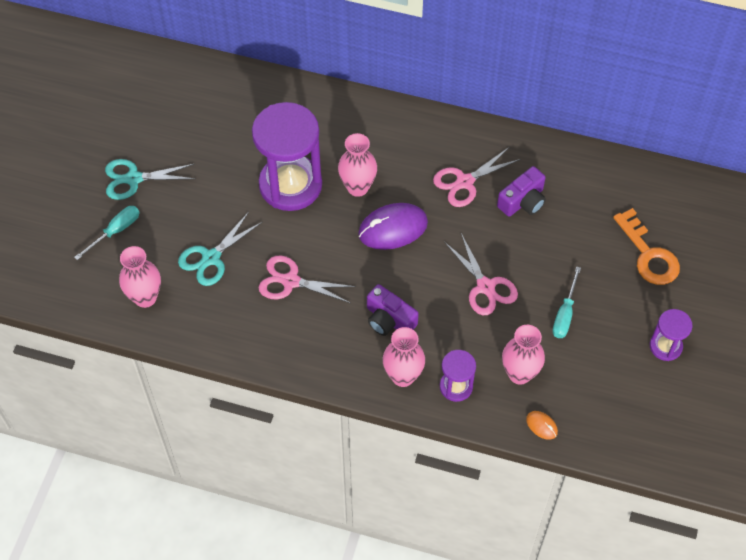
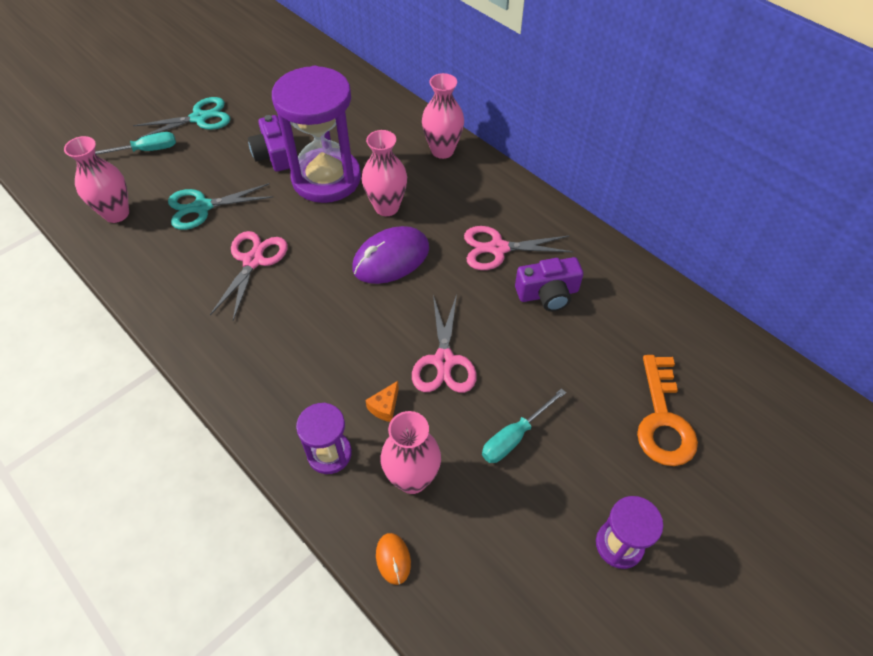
camera: 30 degrees right, 5 degrees down
turquoise scissors [105,159,196,200] -> turquoise scissors turned 135 degrees clockwise [133,97,230,139]
pink scissors [258,255,356,303] -> pink scissors turned 60 degrees clockwise [210,231,288,320]
purple mouse [358,203,428,250] -> purple mouse turned 45 degrees counterclockwise [352,226,429,284]
purple camera [367,284,419,336] -> purple camera moved to [248,115,290,172]
pink vase [383,327,425,387] -> pink vase moved to [422,73,464,159]
none -> orange cheese [365,381,399,422]

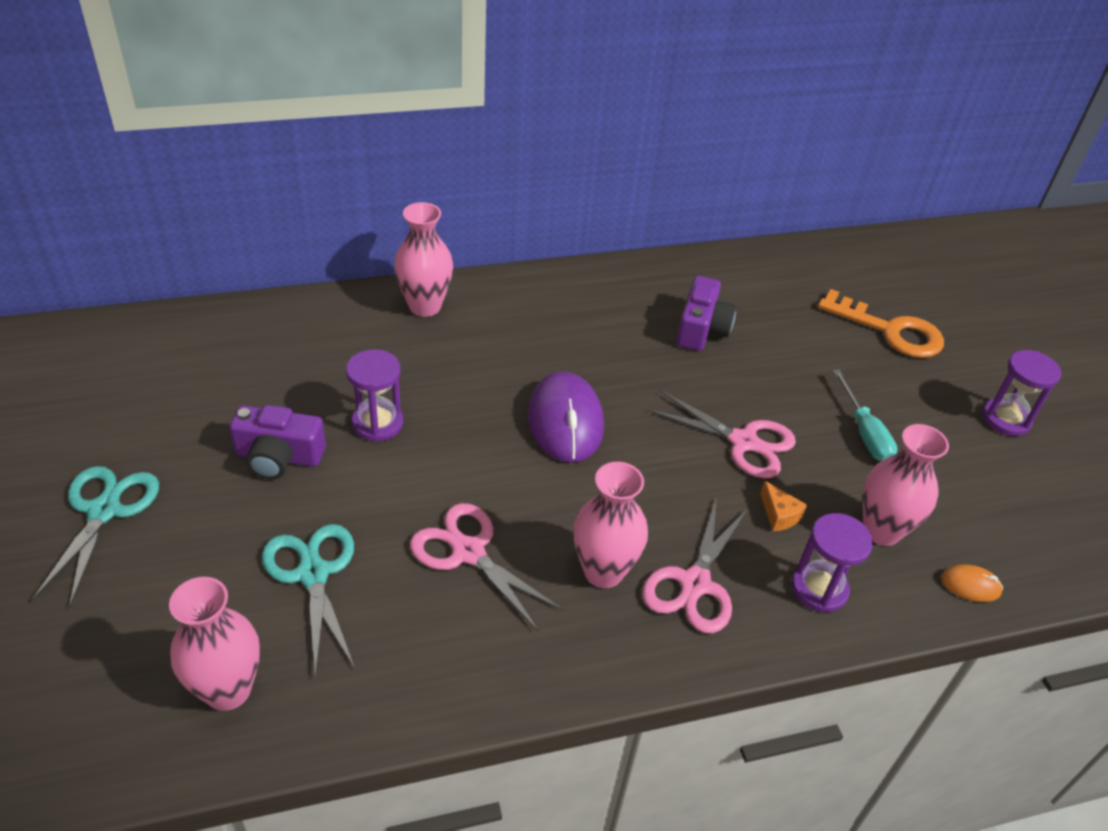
camera: 65 degrees left, 10 degrees down
turquoise screwdriver [95,132,176,155] -> none
turquoise scissors [168,183,273,230] -> turquoise scissors turned 150 degrees clockwise [262,524,355,677]
purple hourglass [272,66,361,203] -> purple hourglass [346,349,403,442], size x0.49
pink vase [362,130,407,216] -> pink vase moved to [573,462,648,588]
pink scissors [464,226,573,270] -> pink scissors moved to [642,497,748,633]

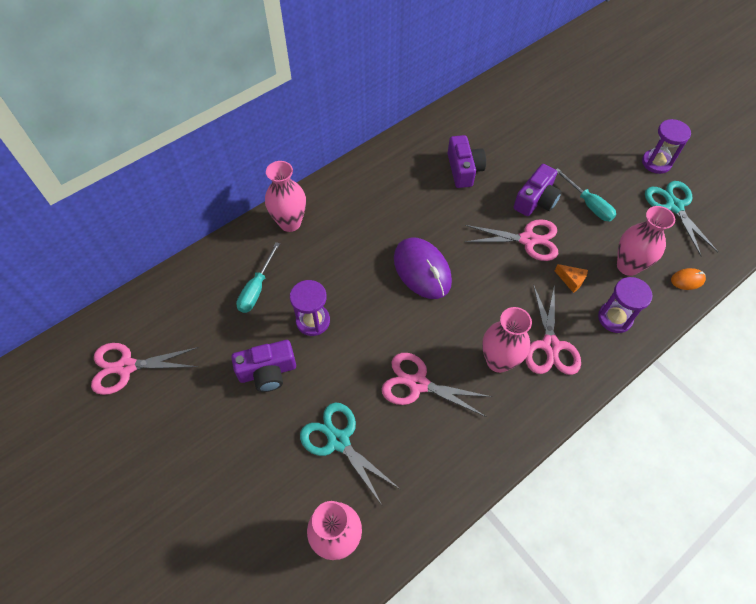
camera: 20 degrees left, 15 degrees up
turquoise scissors [31,466,159,608] -> turquoise scissors moved to [645,181,718,256]
orange key [818,289,944,358] -> none
none -> pink scissors [91,343,199,395]
none -> turquoise screwdriver [236,242,280,313]
none -> purple camera [514,164,562,216]

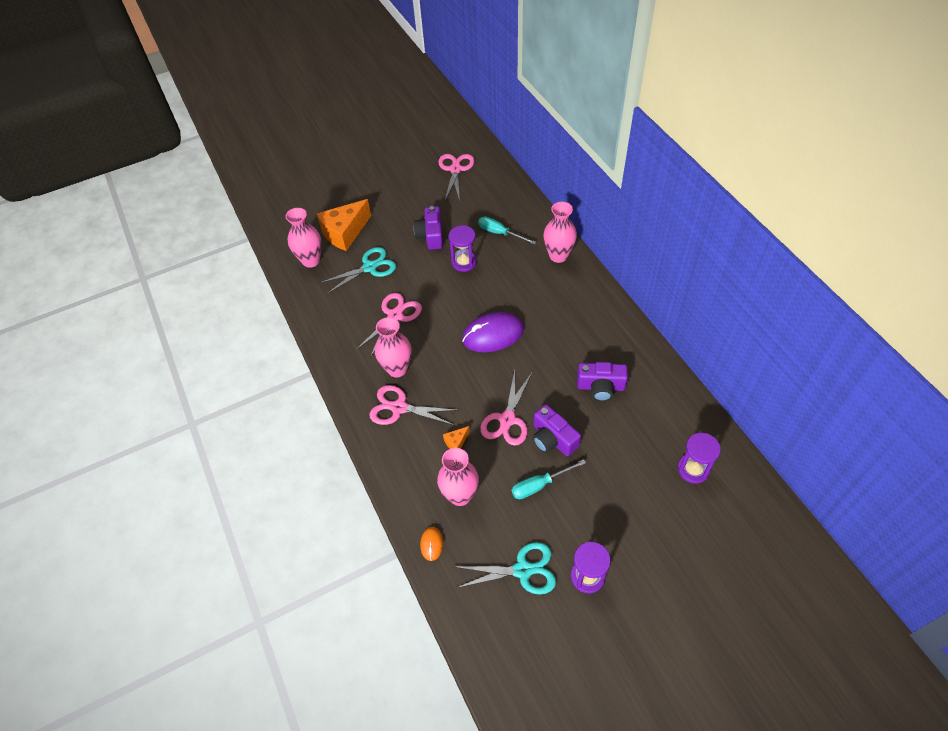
camera: 105 degrees right, 5 degrees down
purple hourglass [598,277,653,333] -> purple hourglass moved to [677,433,721,484]
none -> orange cheese [317,199,371,251]

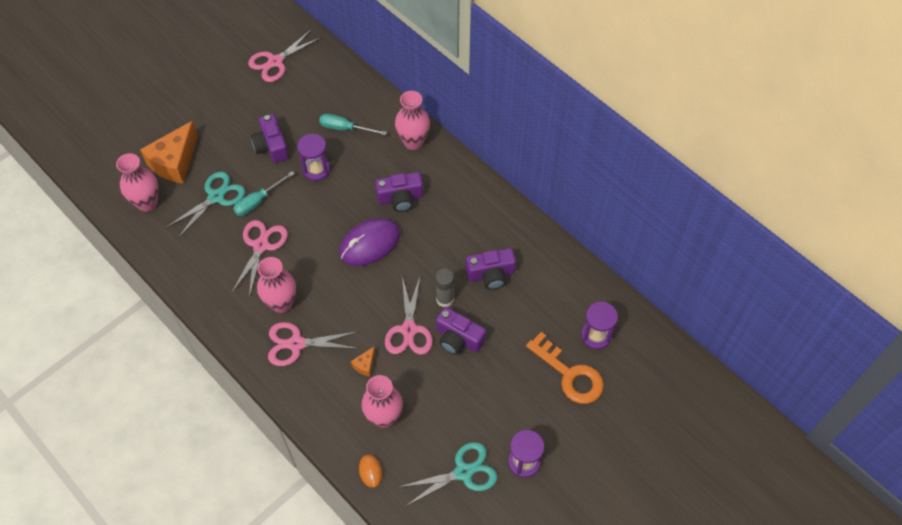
camera: 20 degrees left, 5 degrees up
pink scissors [438,154,475,202] -> pink scissors turned 120 degrees counterclockwise [248,30,320,82]
turquoise screwdriver [512,459,586,499] -> turquoise screwdriver moved to [233,171,295,216]
none -> purple camera [375,172,423,212]
none -> grey glue stick [435,269,454,307]
none -> orange key [526,332,604,404]

